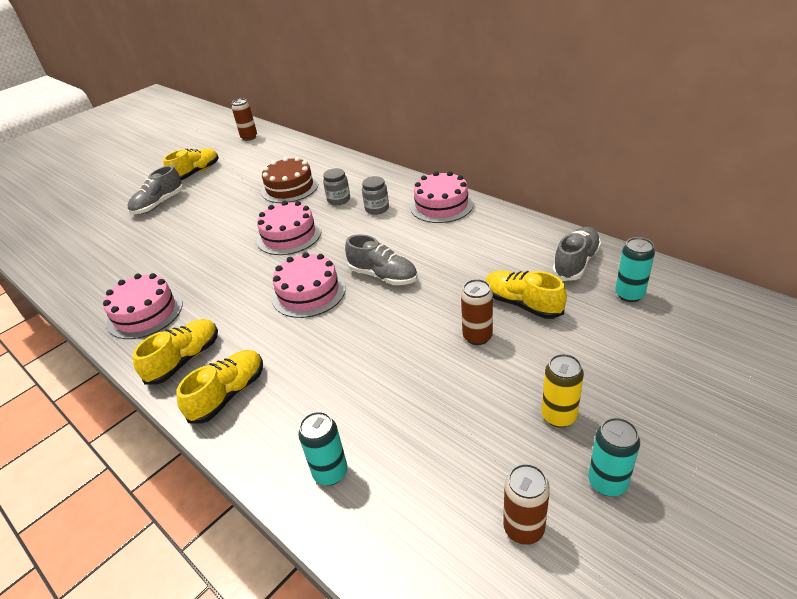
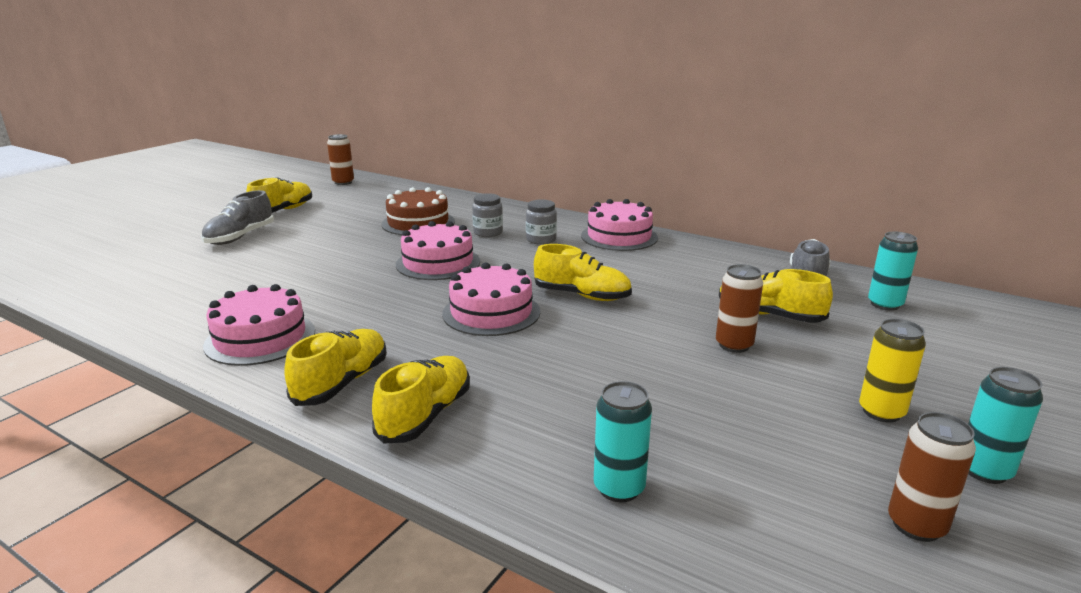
camera: 15 degrees left, 15 degrees down
grey shoe [345,234,418,285] -> yellow shoe [534,244,632,301]

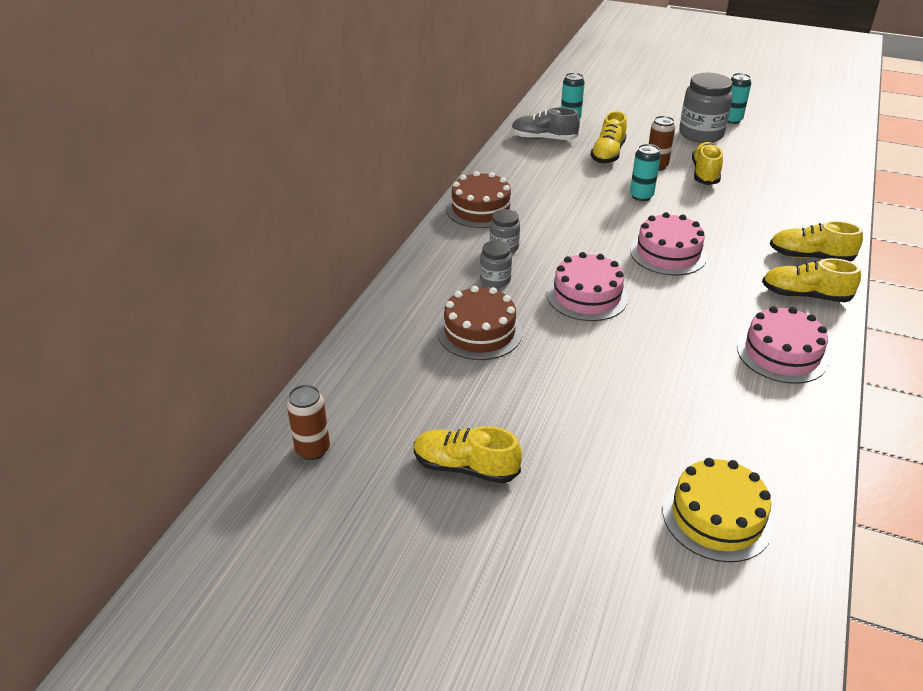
camera: 100 degrees left, 15 degrees up
grey shoe [201,190,274,245] -> none
yellow shoe [534,244,632,301] -> yellow shoe moved to [692,142,723,185]
pink cake [581,199,658,251] -> brown cake [446,171,516,228]
turquoise can [594,381,652,502] -> turquoise can moved to [630,144,661,201]
yellow can [859,319,926,422] -> grey jar [679,73,733,143]
brown can [888,412,976,542] -> none
none -> yellow cake [663,458,773,562]

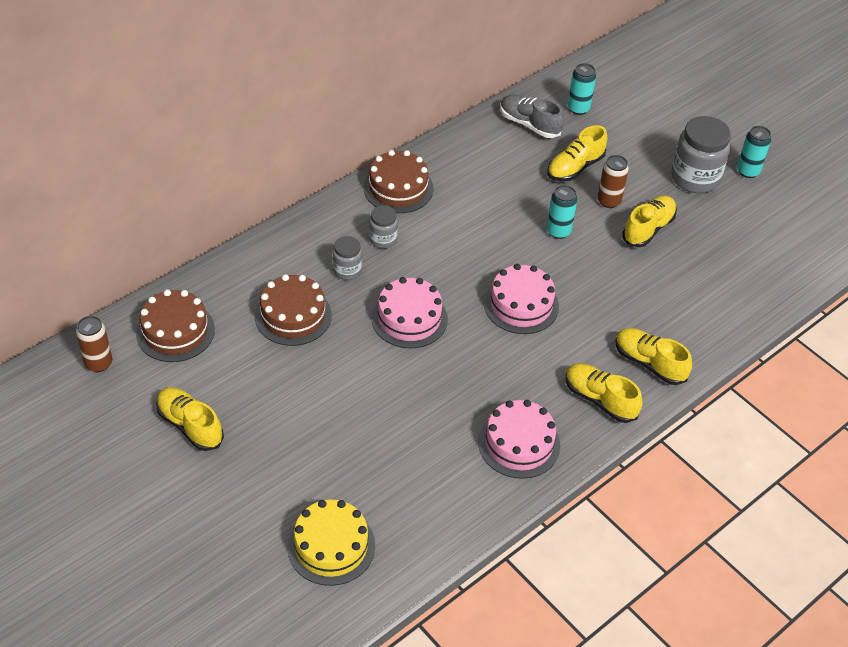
camera: 25 degrees right, 10 degrees up
none -> brown cake [136,289,215,362]

